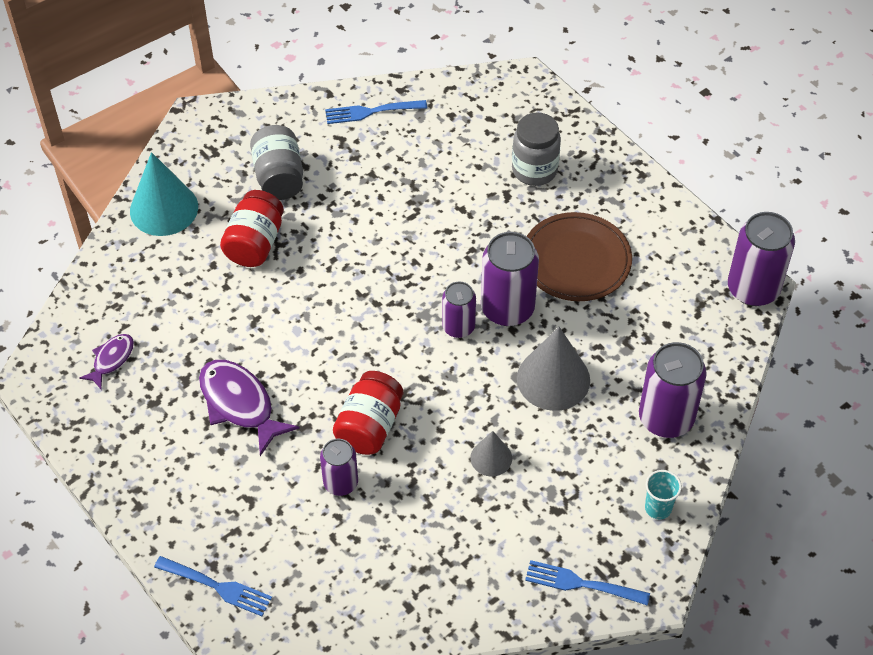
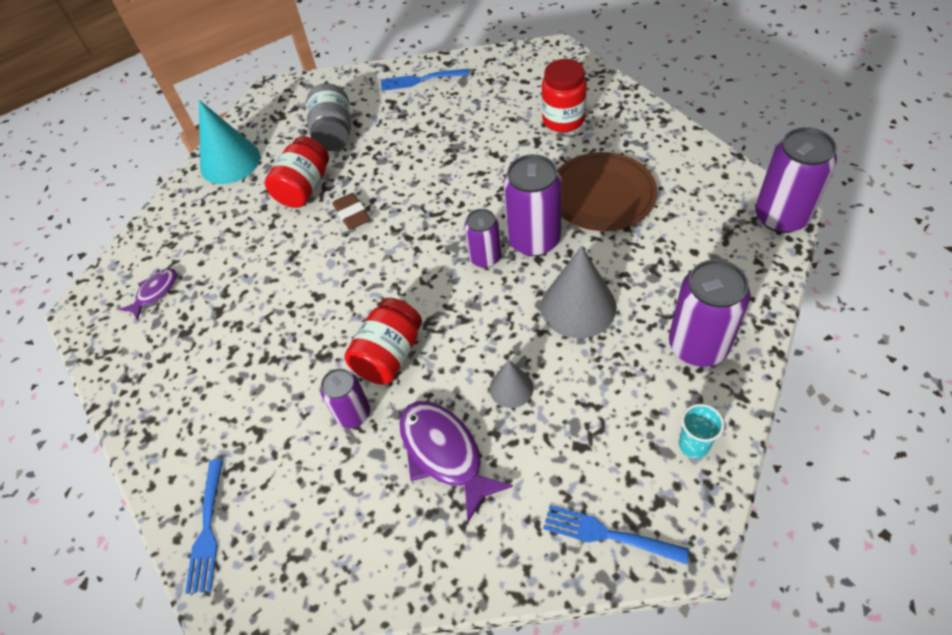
camera: 10 degrees right, 0 degrees up
blue fork [154,556,272,616] -> blue fork turned 60 degrees clockwise [185,459,223,594]
purple fish [199,360,299,456] -> purple fish moved to [399,401,513,522]
grey jar [512,113,561,186] -> red jar [542,59,587,132]
none -> brown eraser [333,193,370,230]

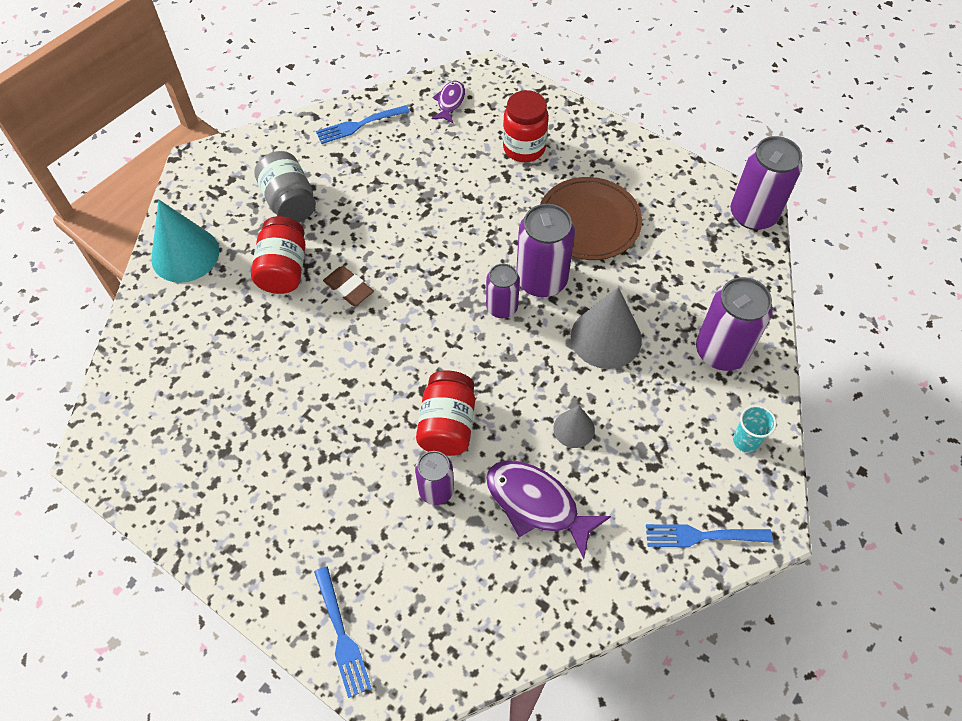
camera: 25 degrees left, 5 degrees up
purple fish [120,268,177,320] -> purple fish moved to [432,81,465,124]

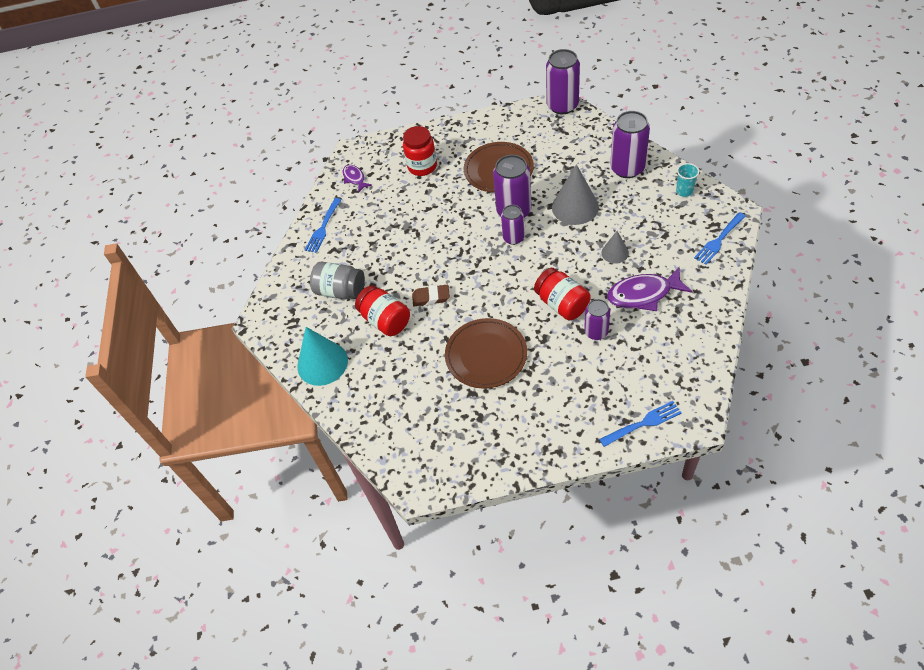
camera: 40 degrees left, 5 degrees down
blue fork [314,566,372,698] -> blue fork turned 45 degrees counterclockwise [599,401,682,447]
none -> brown plate [445,318,527,389]

